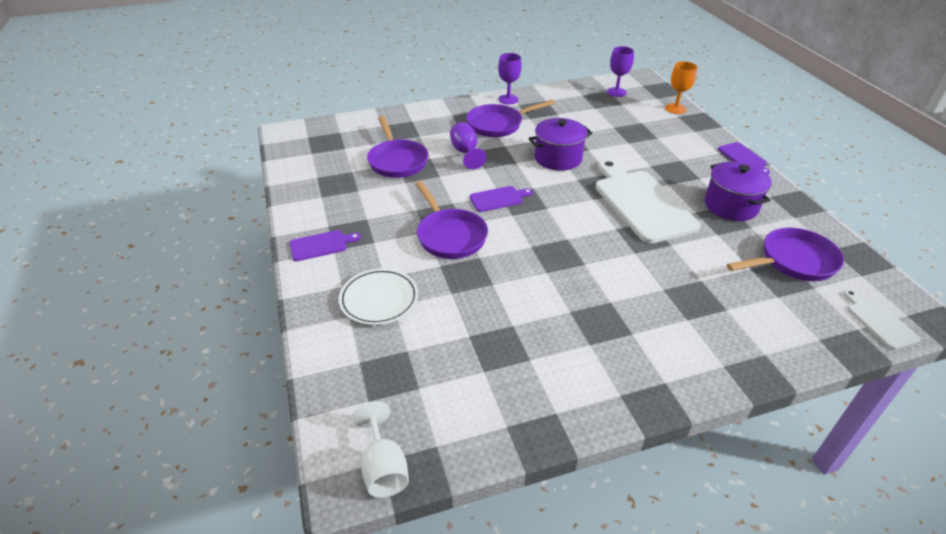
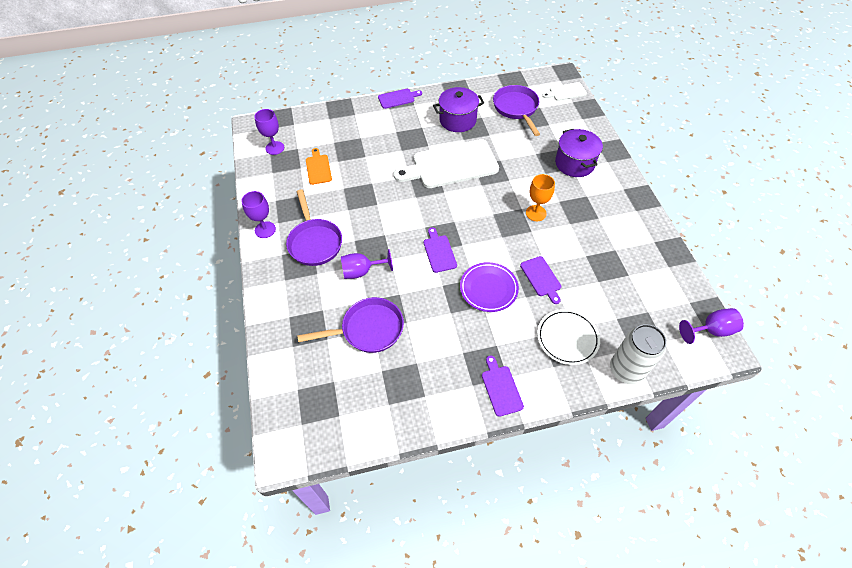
camera: 85 degrees left, 15 degrees up
white goblet [353,401,409,498] -> purple goblet [679,308,744,344]
purple pan [415,181,488,259] -> purple plate [460,262,519,312]
purple pot [528,118,593,171] -> purple pot moved to [555,129,603,177]
orange goblet [665,61,697,114] -> orange goblet moved to [526,174,555,221]
none -> orange cutting board [306,148,332,185]
none -> purple cutting board [520,256,561,304]
none -> white can [610,324,667,384]

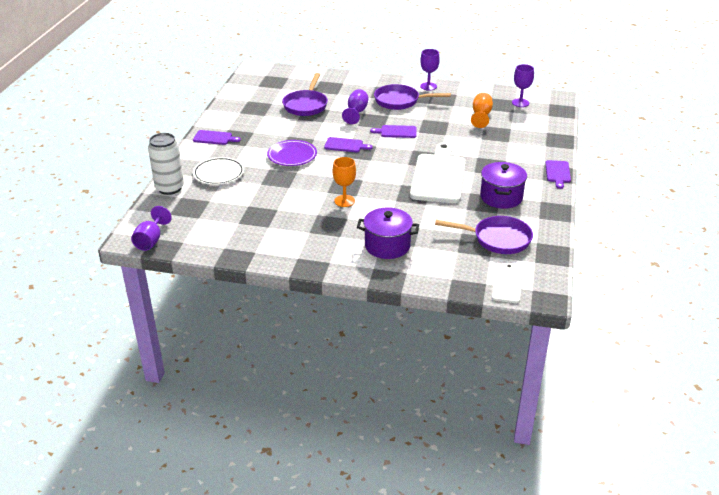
camera: 115 degrees right, 20 degrees down
orange cutting board [306,148,332,185] -> orange goblet [471,93,493,128]
purple cutting board [520,256,561,304] -> purple cutting board moved to [370,125,417,138]

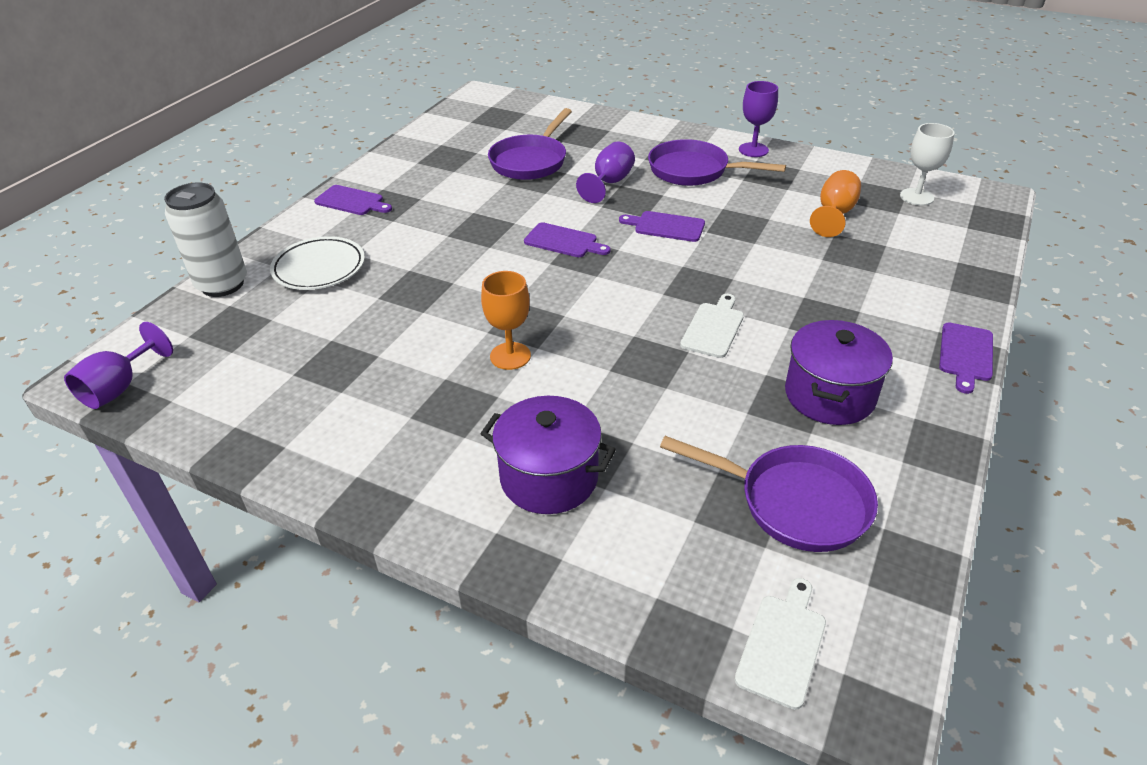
camera: 15 degrees right, 5 degrees up
purple plate [267,140,317,166] -> none
white cutting board [410,143,466,203] -> white cutting board [680,294,744,358], size x0.47
purple goblet [512,64,534,107] -> white goblet [900,123,955,206]

